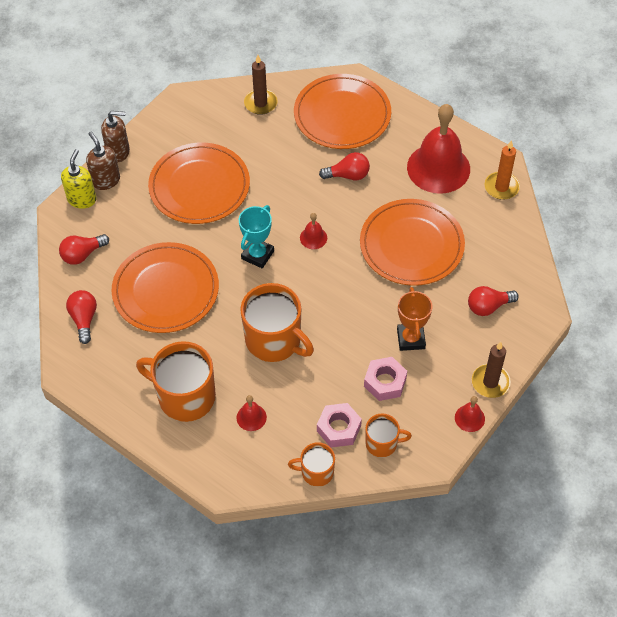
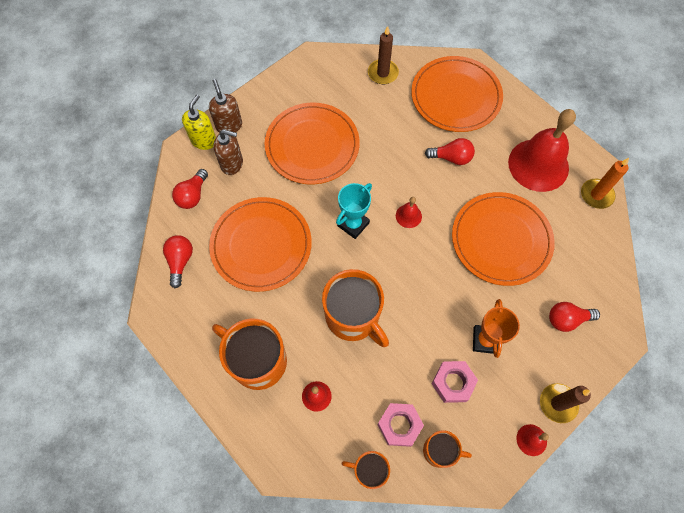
camera: 10 degrees right, 10 degrees up
red light bulb [59,234,109,265] -> red light bulb turned 45 degrees counterclockwise [172,169,208,209]
brown soap dispenser [101,111,130,162] -> brown soap dispenser moved to [213,130,243,175]

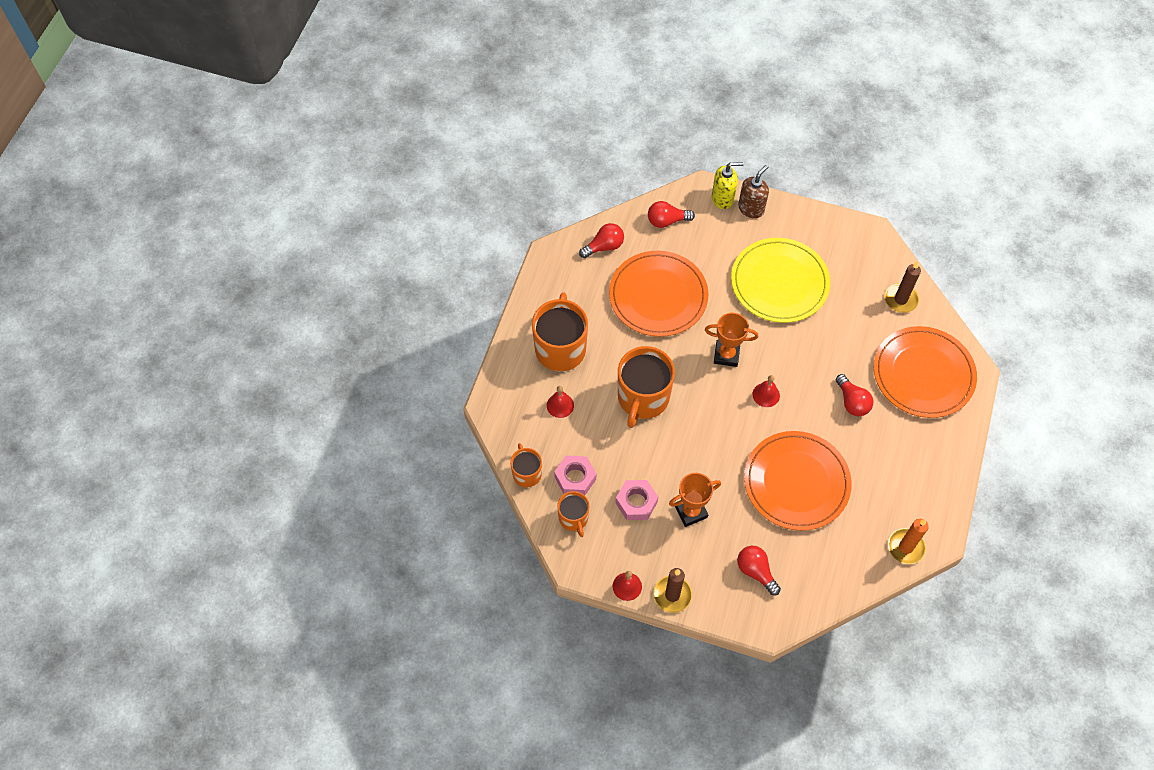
camera: 60 degrees right, 5 degrees down
brown soap dispenser [213,130,243,175] -> none
orange plate [265,103,360,184] -> yellow plate [731,238,830,323]
turquoise trophy [336,183,372,239] -> orange trophy [705,313,758,367]
red bell [508,109,576,192] -> none

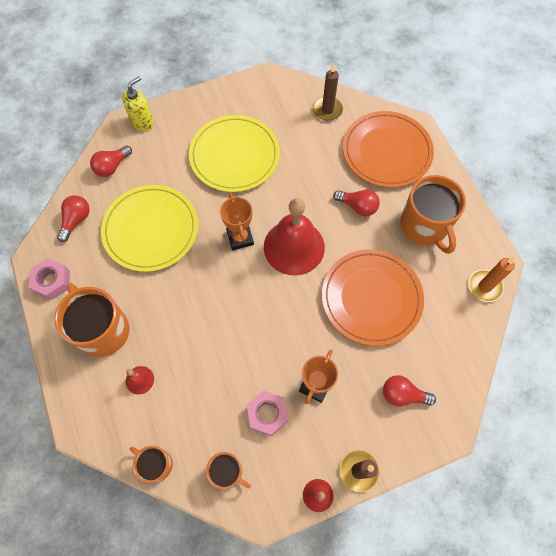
camera: 40 degrees left, 5 degrees up
pink nut [554,455,596,495] -> pink nut moved to [29,258,70,300]
orange plate [609,251,708,337] -> yellow plate [101,185,198,272]
orange mug [618,346,675,428] -> orange mug moved to [400,175,466,254]
orange trophy [705,313,758,367] -> orange trophy turned 75 degrees counterclockwise [220,193,254,250]
brown soap dispenser [738,165,769,218] -> none
red bell [753,375,780,407] -> red bell [264,198,325,275], size x2.37

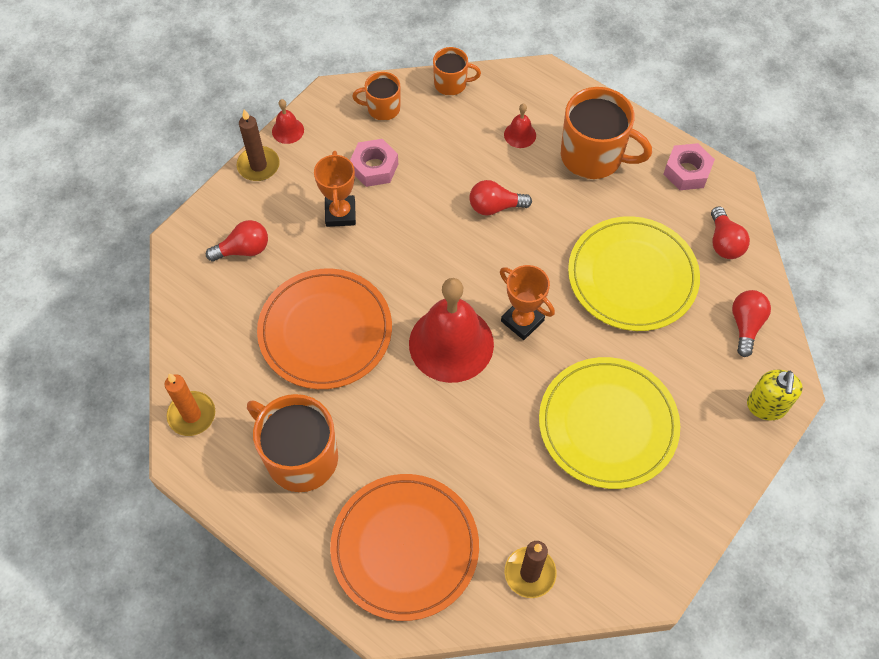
camera: 150 degrees right, 5 degrees down
red light bulb [333,190,380,216] -> red light bulb moved to [469,180,532,215]

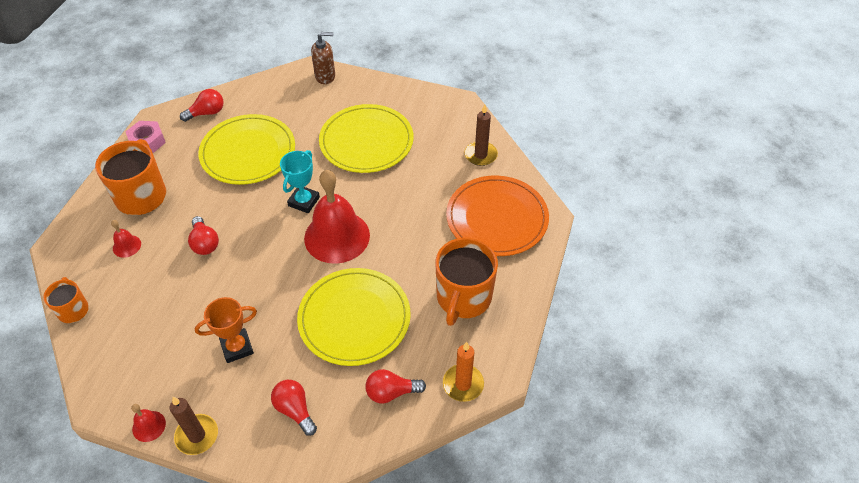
camera: 110 degrees left, 10 degrees down
orange plate [257,268,392,389] -> yellow plate [297,268,411,366]
pink nut [350,139,398,187] -> none
orange mug [352,72,401,121] -> none
orange trophy [500,265,555,340] -> turquoise trophy [280,150,320,213]
red light bulb [732,290,771,357] -> red light bulb moved to [365,369,426,404]
yellow soap dispenser [747,370,803,420] -> brown soap dispenser [311,32,335,84]

